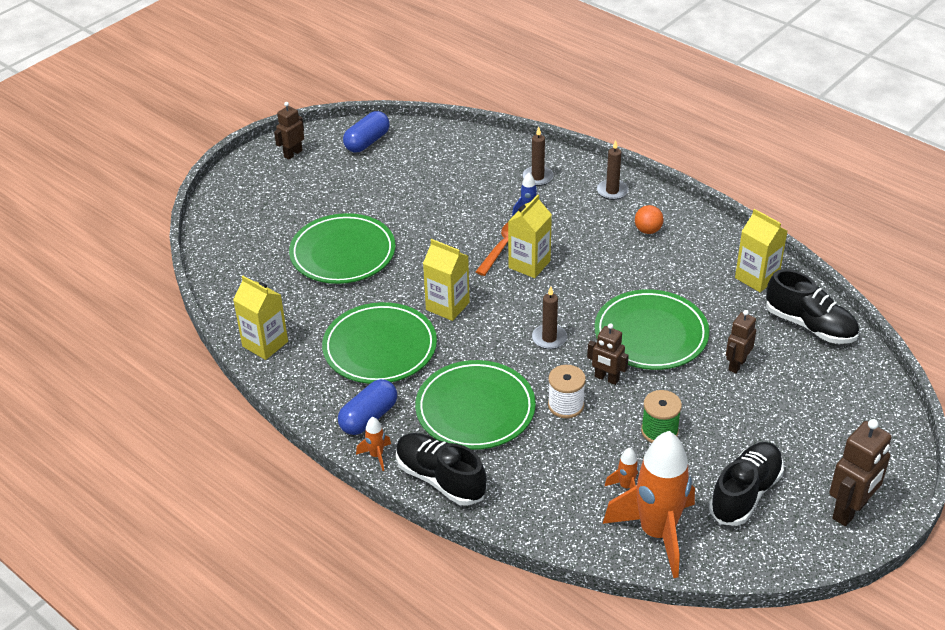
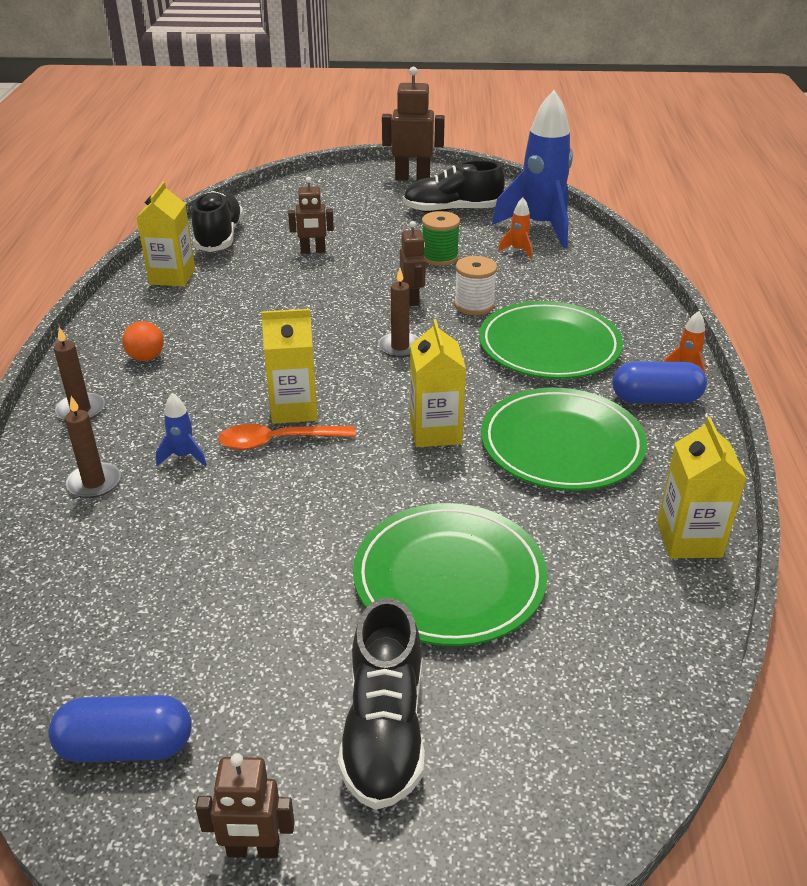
camera: 130 degrees left, 5 degrees down
black shoe [396,433,487,506] -> black shoe moved to [338,598,425,810]
green plate [594,289,709,370] -> none
orange rocket [603,431,695,578] -> blue rocket [492,90,573,248]

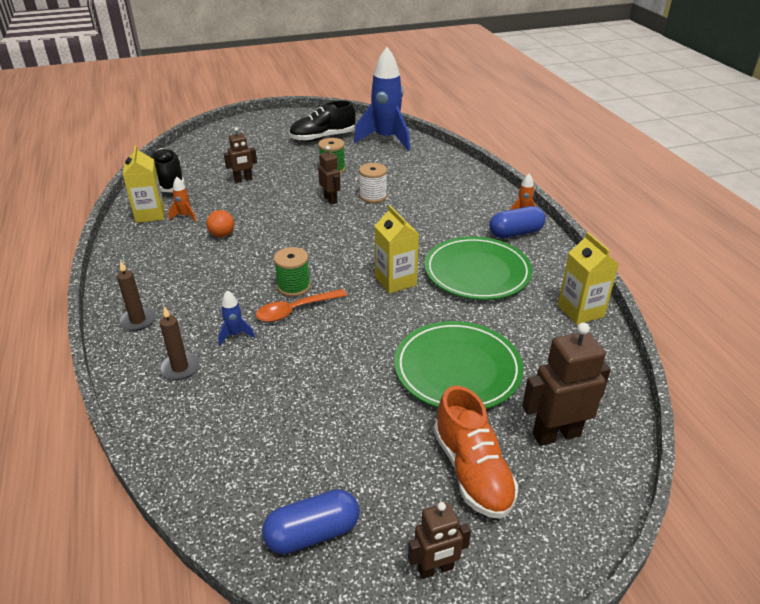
camera: 20 degrees left, 0 degrees up
orange ball [122,321,164,361] -> orange ball moved to [206,210,234,237]
yellow carton [261,309,318,424] -> green spool [274,247,311,297]
black shoe [338,598,425,810] -> orange shoe [434,386,518,519]
brown candle [378,268,419,358] -> none
brown robot [382,67,445,181] -> brown robot moved to [522,323,611,446]
green plate [479,301,623,379] -> none
orange rocket [498,197,532,259] -> orange rocket moved to [168,177,196,222]

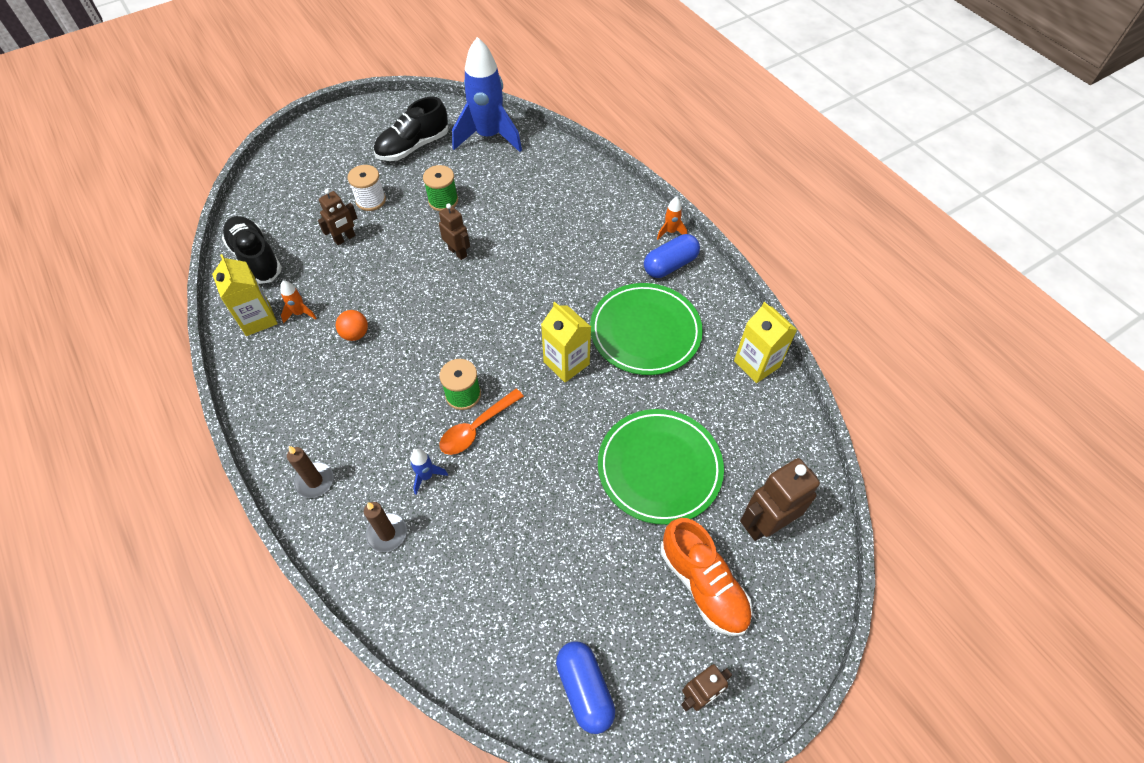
camera: 15 degrees left, 20 degrees up
blue capsule [262,489,360,554] -> blue capsule turned 75 degrees counterclockwise [556,641,615,734]
white spool [359,163,387,203] -> white spool moved to [348,165,386,211]

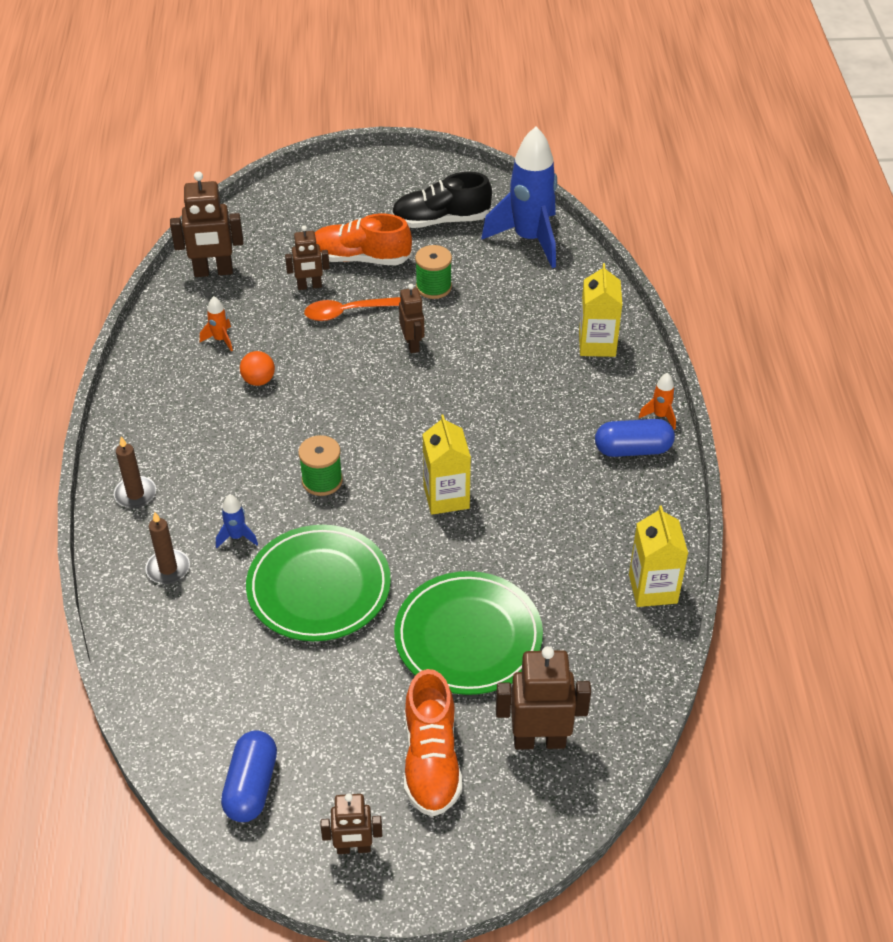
camera: 30 degrees right, 10 degrees down
yellow carton [212,254,278,336] -> yellow carton moved to [579,263,622,357]
black shoe [222,216,282,284] -> brown robot [170,172,243,277]
white spool [348,165,386,211] -> orange shoe [315,214,412,265]
orange spoon [439,389,524,455] -> orange spoon moved to [304,297,400,321]
green plate [590,283,703,375] -> green plate moved to [246,525,391,641]

